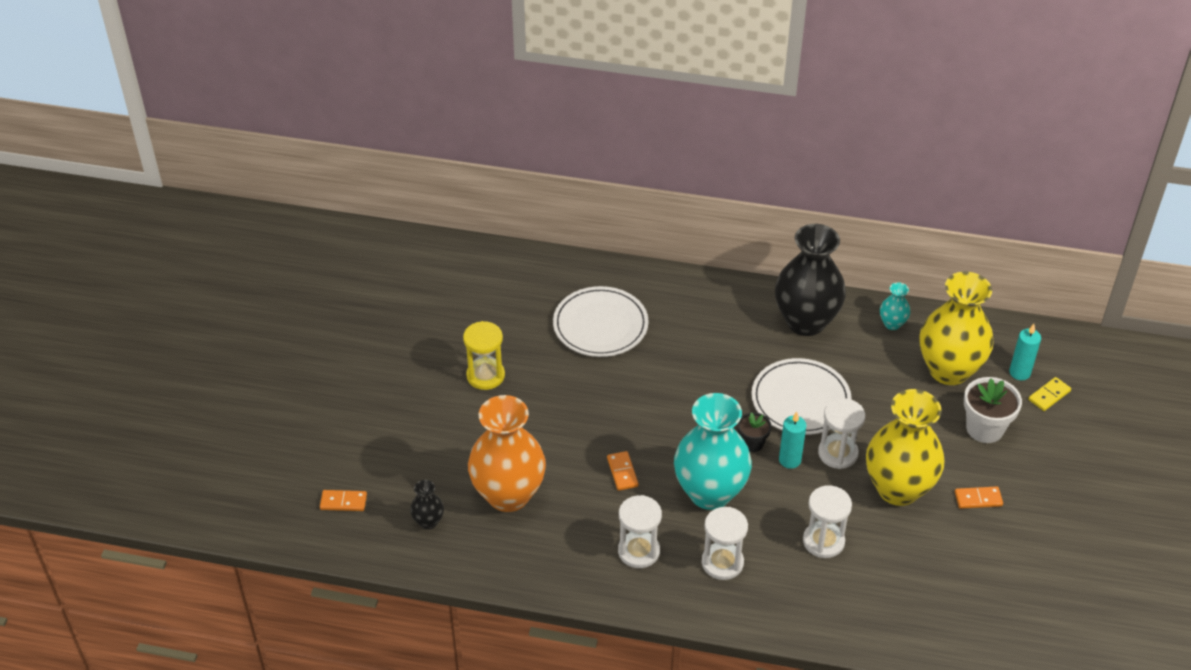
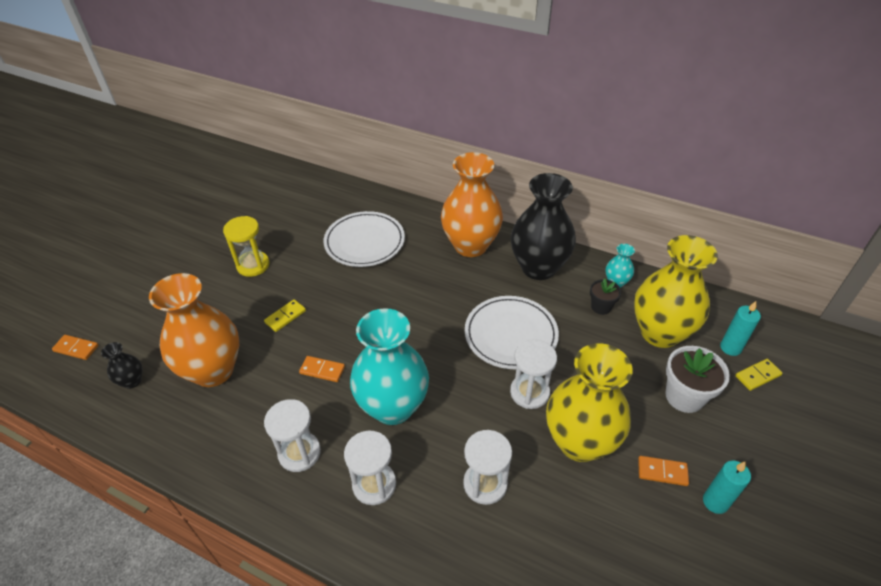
camera: 15 degrees right, 0 degrees up
orange domino [607,451,639,491] -> orange domino turned 75 degrees counterclockwise [299,356,345,382]
black flower pot [738,412,772,452] -> black flower pot moved to [590,279,621,315]
turquoise candle [779,412,806,469] -> turquoise candle moved to [703,461,751,514]
none -> yellow domino [264,299,306,332]
none -> orange vase [441,152,503,257]

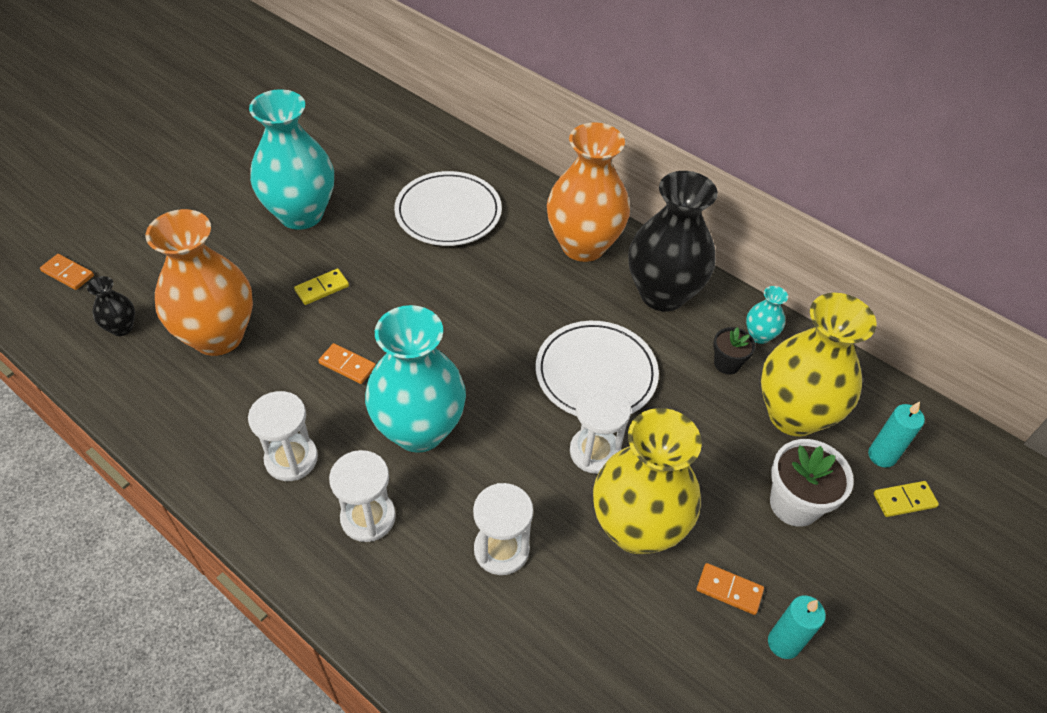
camera: 10 degrees right, 5 degrees up
yellow hourglass [223,216,270,277] -> turquoise vase [249,89,334,230]

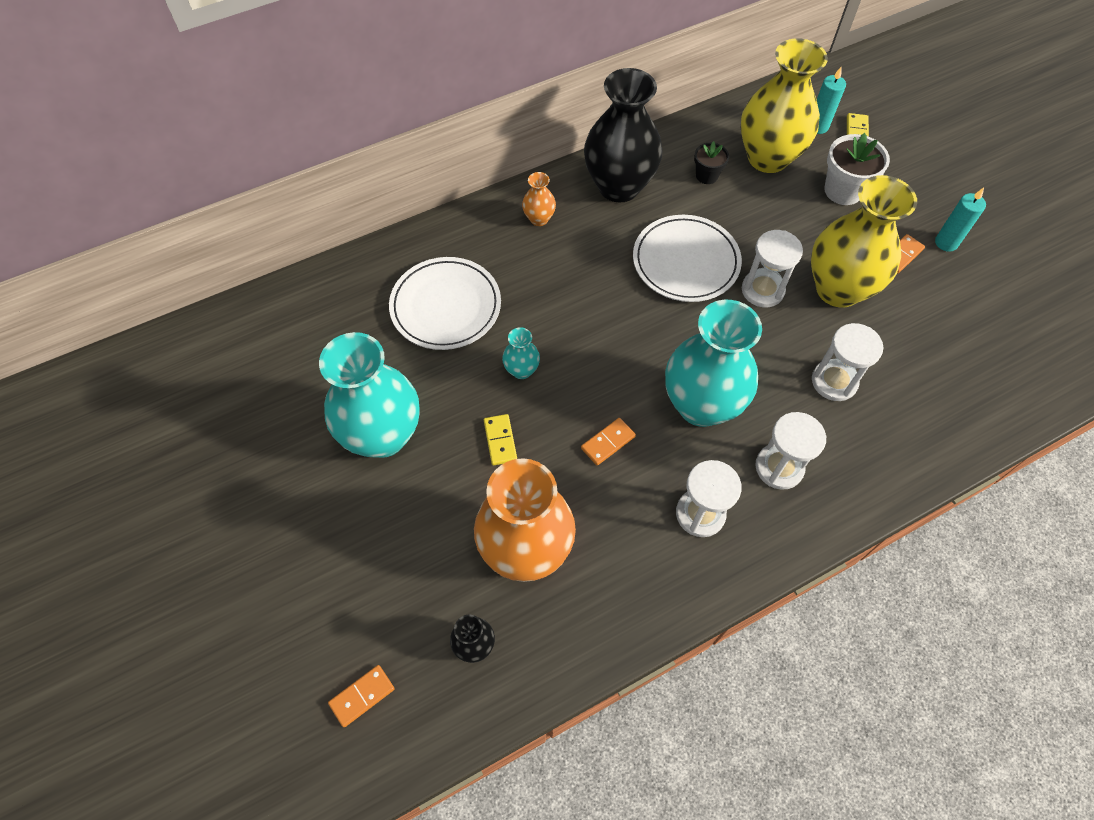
camera: 65 degrees left, 10 degrees up
orange vase [547,122,630,262] -> orange vase [522,172,556,226], size x0.43
turquoise vase [746,286,788,344] -> turquoise vase moved to [502,327,540,379]

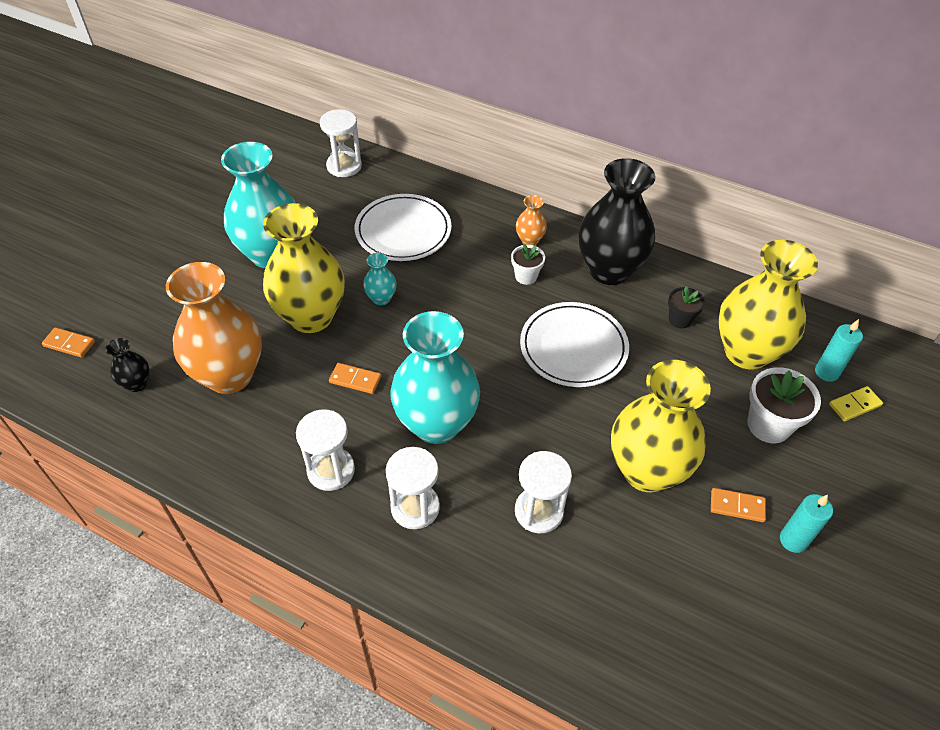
camera: 55 degrees right, 10 degrees down
yellow domino [484,414,517,465] -> yellow vase [263,203,345,333]
white hourglass [742,230,803,307] -> white hourglass moved to [320,109,362,177]
none -> white flower pot [511,244,545,285]

